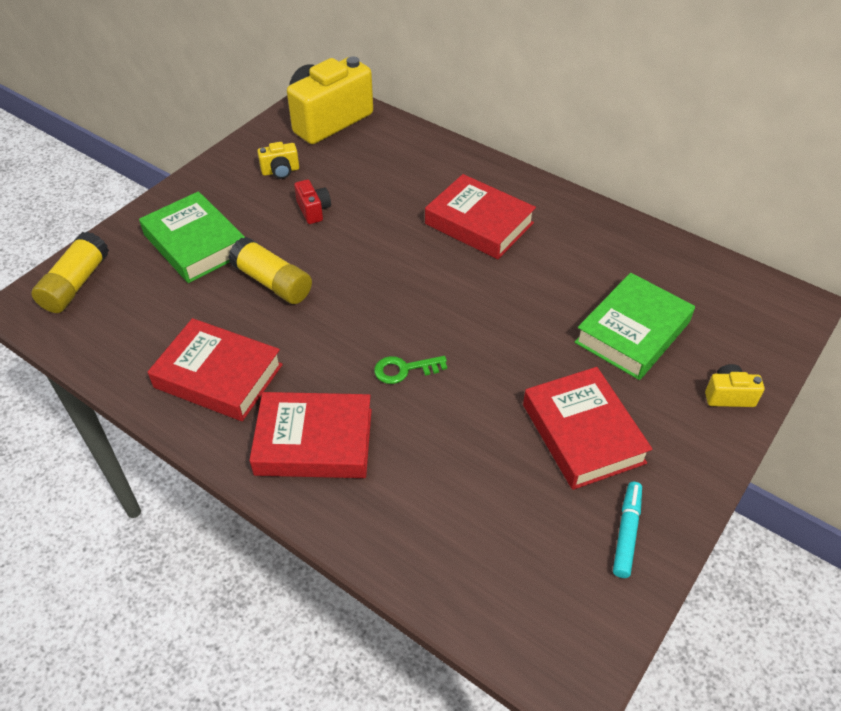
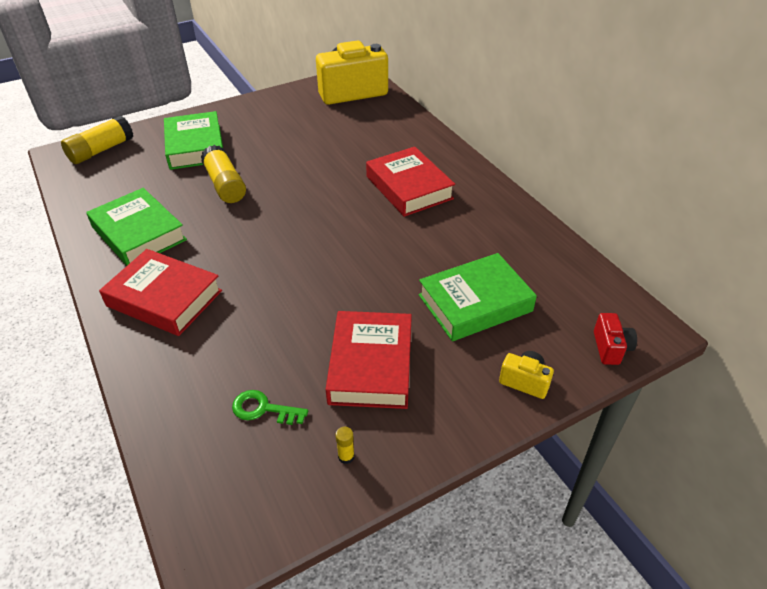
camera: 25 degrees right, 5 degrees down
red book [148,318,283,421] -> green book [86,188,187,266]
yellow camera [257,142,299,179] -> none
red camera [294,179,331,224] -> red camera moved to [594,313,637,365]
green key [374,356,447,384] -> green key moved to [232,390,308,425]
turquoise marker [613,482,642,578] -> yellow glue stick [336,427,355,464]

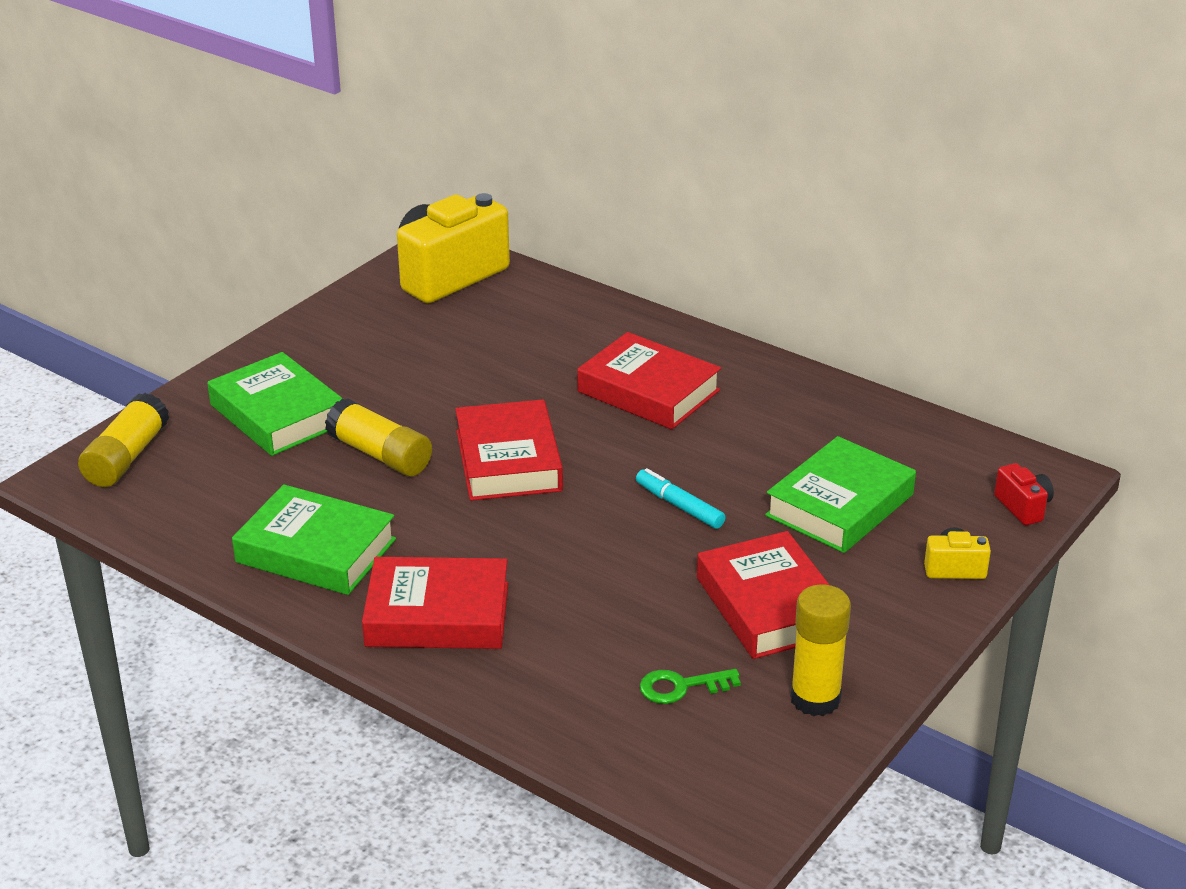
camera: 25 degrees left, 10 degrees down
yellow glue stick [336,427,355,464] -> yellow glue stick [790,584,851,716], size x2.43
none -> red book [455,399,563,501]
none -> turquoise marker [636,468,726,529]

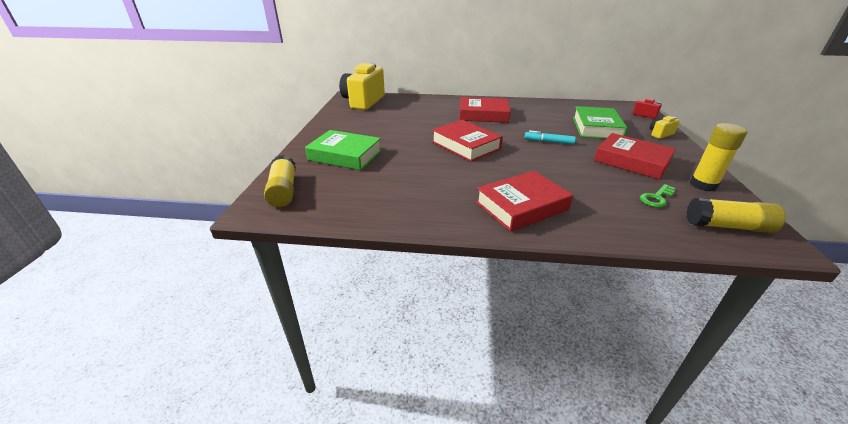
camera: 30 degrees left, 0 degrees up
green book [232,484,396,595] -> none
yellow glue stick [325,398,432,476] -> yellow glue stick moved to [687,197,786,233]

